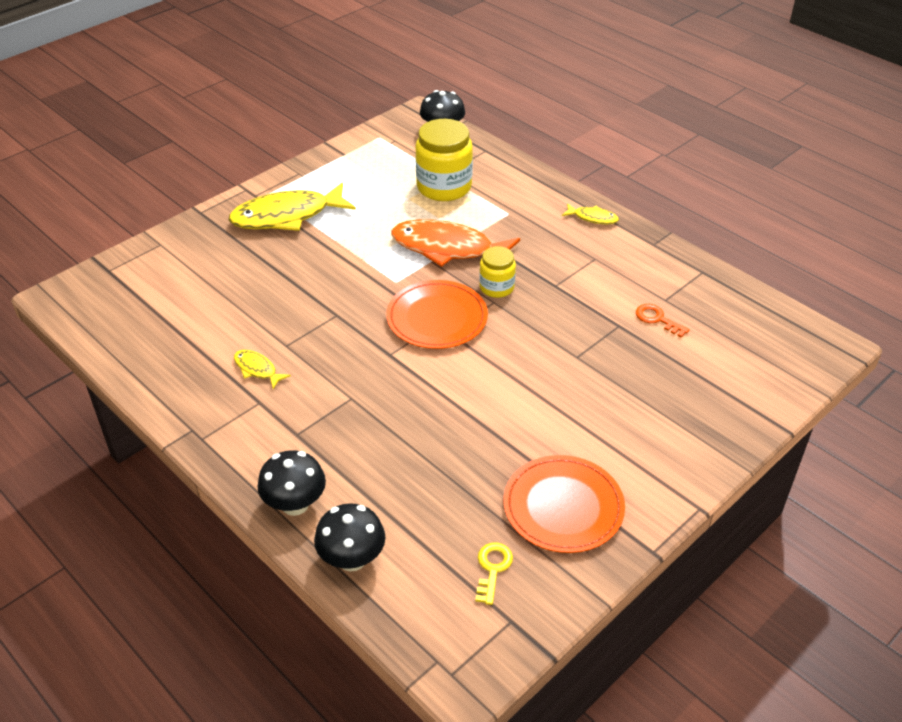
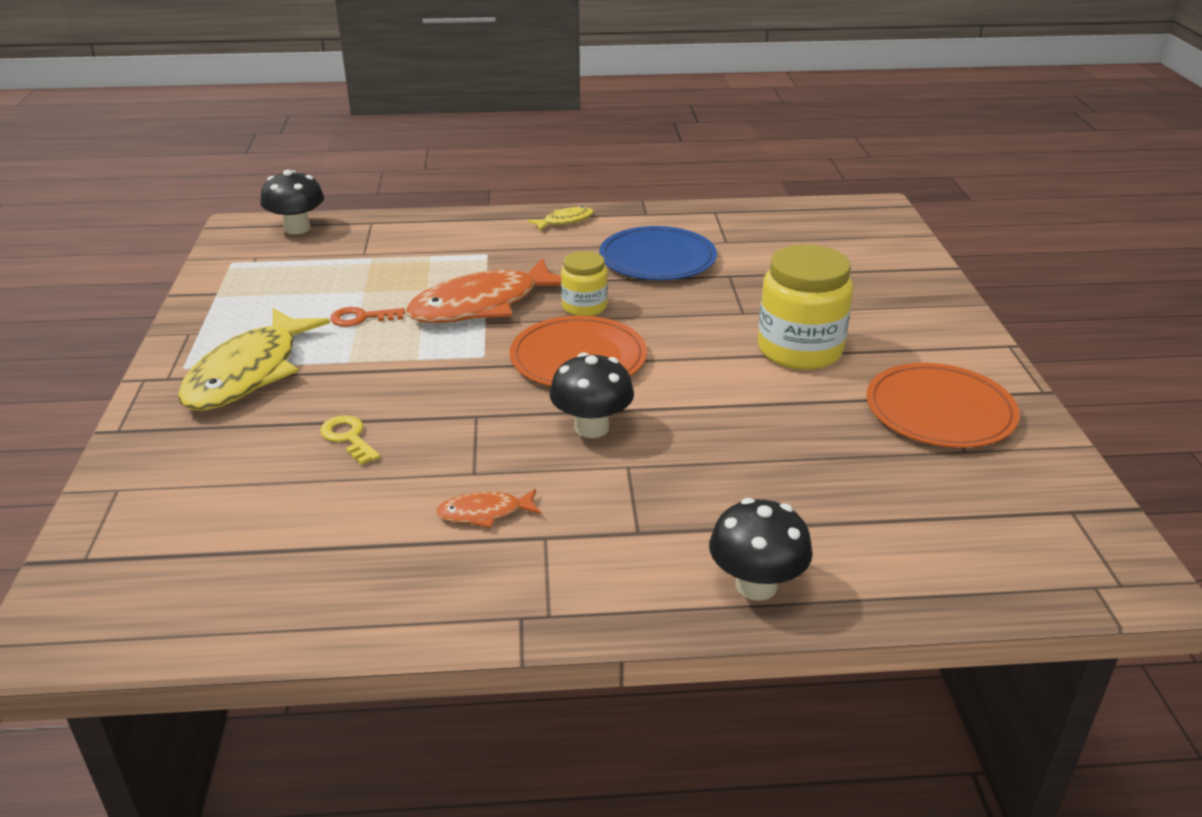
camera: 50 degrees left, 10 degrees down
yellow fish [234,350,291,389] -> orange fish [436,489,541,528]
black mushroom [314,503,385,572] -> black mushroom moved to [549,352,634,438]
yellow jar [415,119,473,201] -> yellow jar moved to [758,244,853,370]
yellow key [475,543,513,605] -> yellow key moved to [320,415,380,465]
orange key [636,304,690,338] -> orange key moved to [330,307,405,327]
none -> blue plate [599,226,717,280]

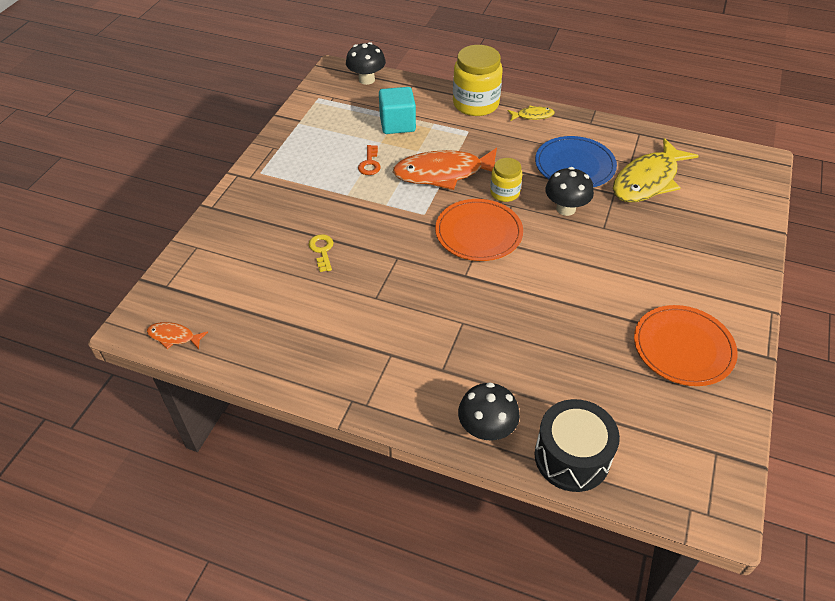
camera: 25 degrees right, 15 degrees up
yellow fish [178,308,330,411] -> yellow fish moved to [613,138,699,202]
orange key [330,307,405,327] -> orange key turned 105 degrees counterclockwise [358,145,380,175]
orange fish [436,489,541,528] -> orange fish moved to [147,322,208,349]
black mushroom [549,352,634,438] -> black mushroom moved to [545,167,594,216]
yellow jar [758,244,853,370] -> yellow jar moved to [453,45,503,116]
none -> turquoise cube [379,87,416,134]
none -> black drum [534,399,620,492]

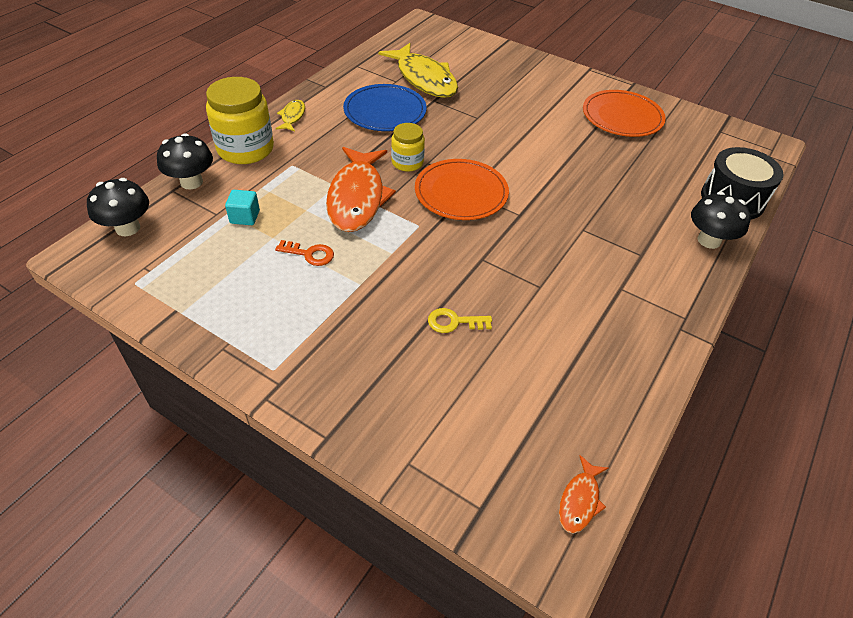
camera: 80 degrees left, 0 degrees up
turquoise cube [379,87,416,134] -> turquoise cube [225,190,260,225], size x0.58
black mushroom [545,167,594,216] -> black mushroom moved to [157,133,213,189]

